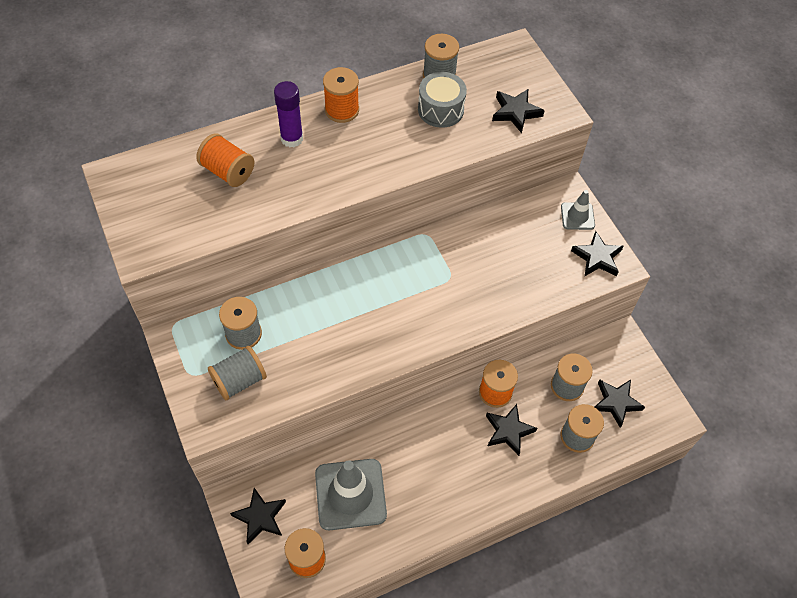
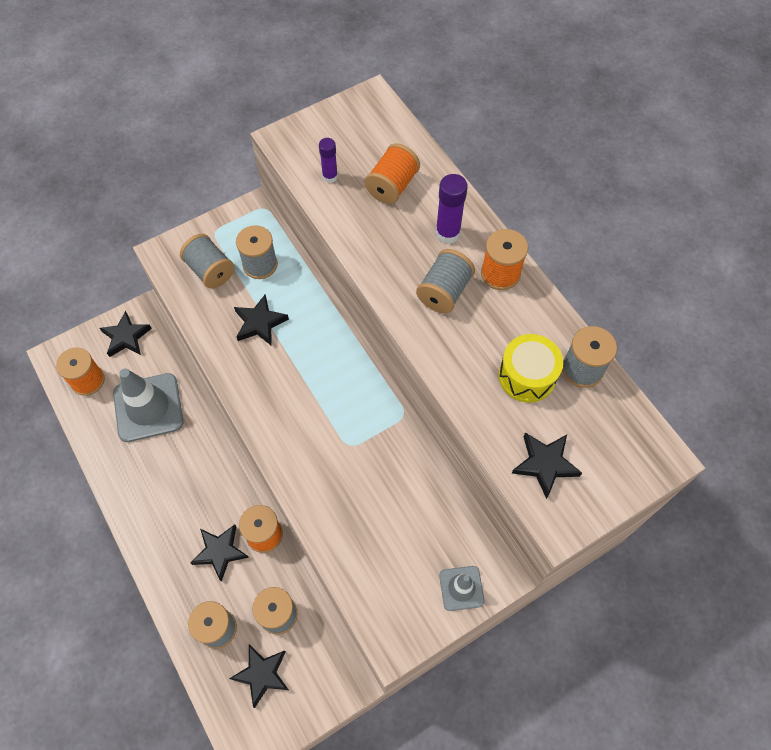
camera: 85 degrees right, 5 degrees up
grey drum [418,72,467,128] -> yellow drum [499,334,563,403]
black star [571,231,624,276] -> black star moved to [234,295,289,346]
none -> purple glue stick [319,138,338,183]
none -> grey spool [416,249,475,313]

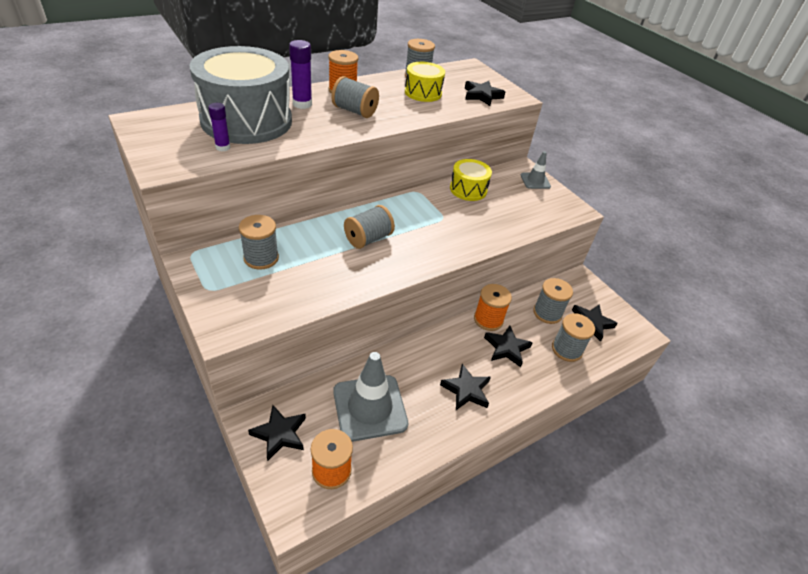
camera: 95 degrees left, 20 degrees down
grey spool [180,234,234,289] -> grey spool moved to [344,205,395,249]
black star [234,295,289,346] -> black star moved to [440,364,491,410]
orange spool [365,143,420,204] -> grey drum [190,46,292,144]
none -> yellow drum [450,159,492,201]

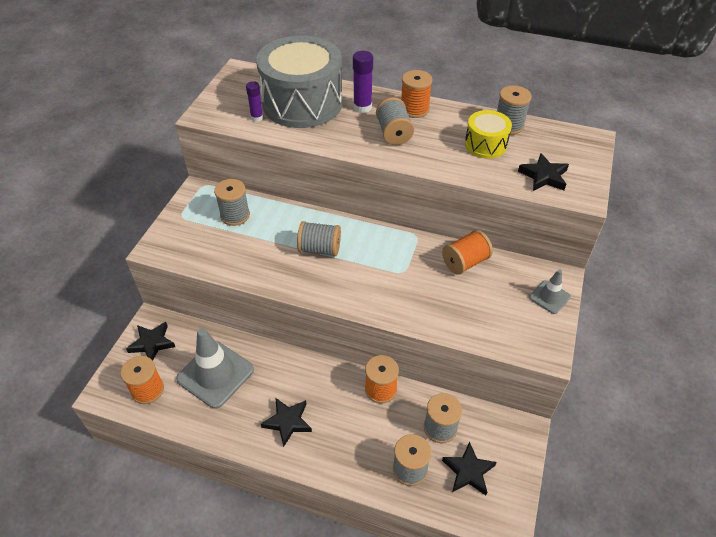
camera: 55 degrees right, 5 degrees up
yellow drum [450,159,492,201] -> orange spool [442,230,493,275]
black star [484,326,533,367] -> none

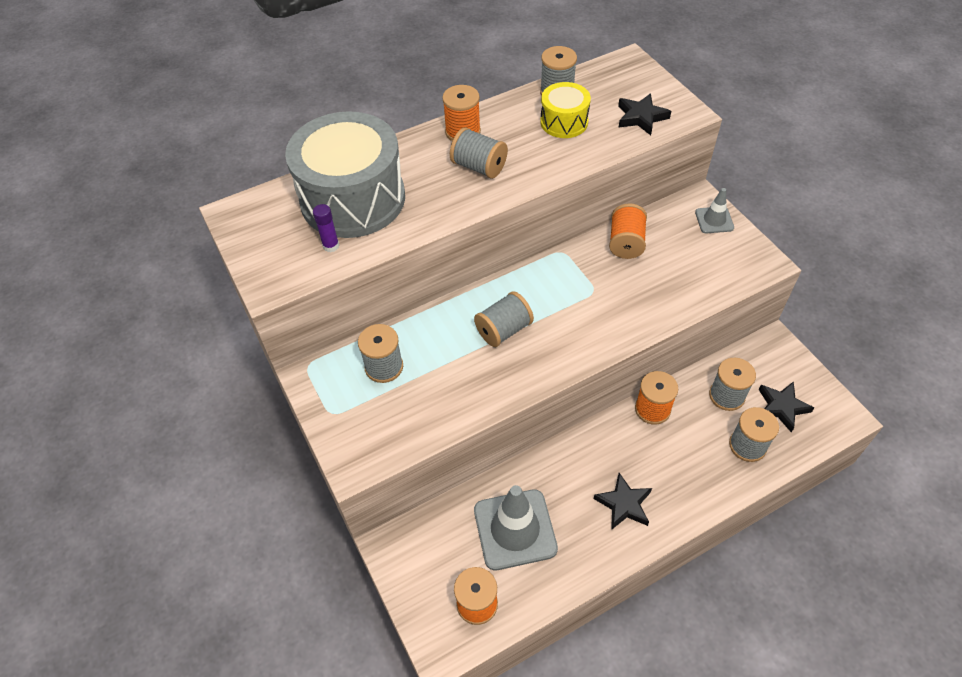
camera: 45 degrees left, 5 degrees up
black star [126,322,175,360] -> none
purple glue stick [353,51,373,113] -> none

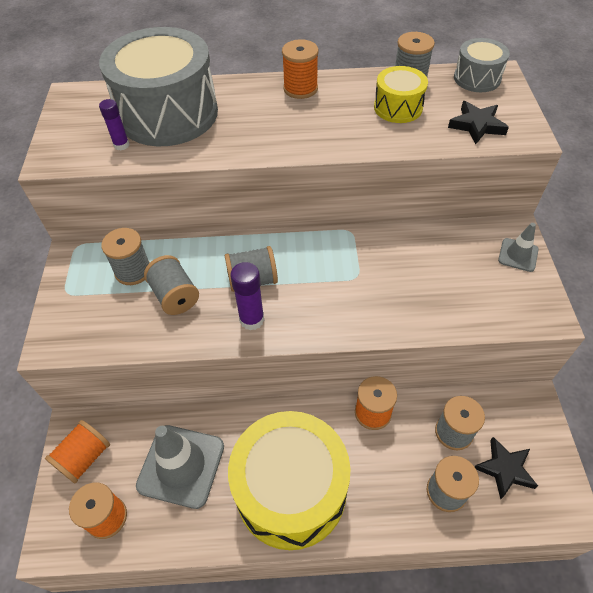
camera: 25 degrees right, 0 degrees up
grey spool [450,127,508,179] -> grey spool moved to [144,255,199,315]
black star [594,473,652,530] -> yellow drum [228,411,350,550]
orange spool [609,203,647,259] -> orange spool moved to [45,420,110,483]
none -> purple glue stick [230,262,264,330]
none -> grey drum [454,38,510,92]

